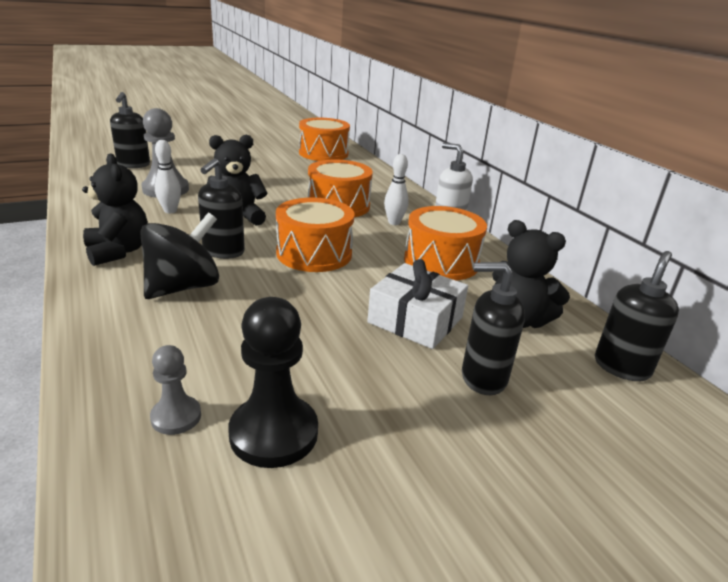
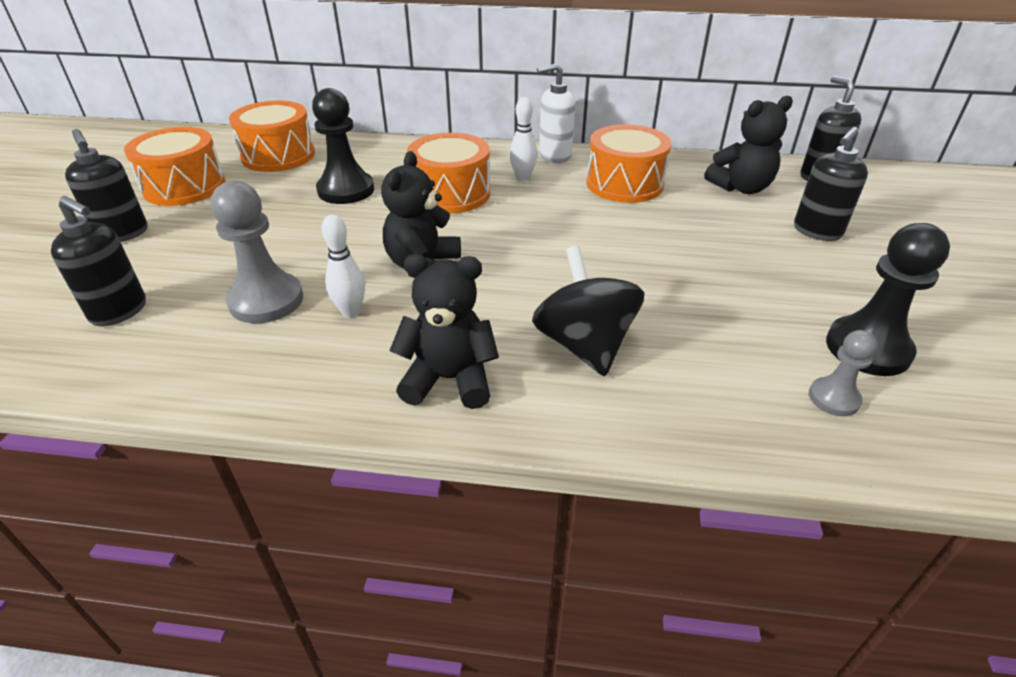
camera: 55 degrees left, 10 degrees up
black soap dispenser [198,158,245,259] -> black soap dispenser moved to [65,129,148,242]
orange drum [276,197,354,272] -> orange drum moved to [124,127,225,206]
white gift [367,259,468,349] -> none
none -> black pawn [312,88,374,204]

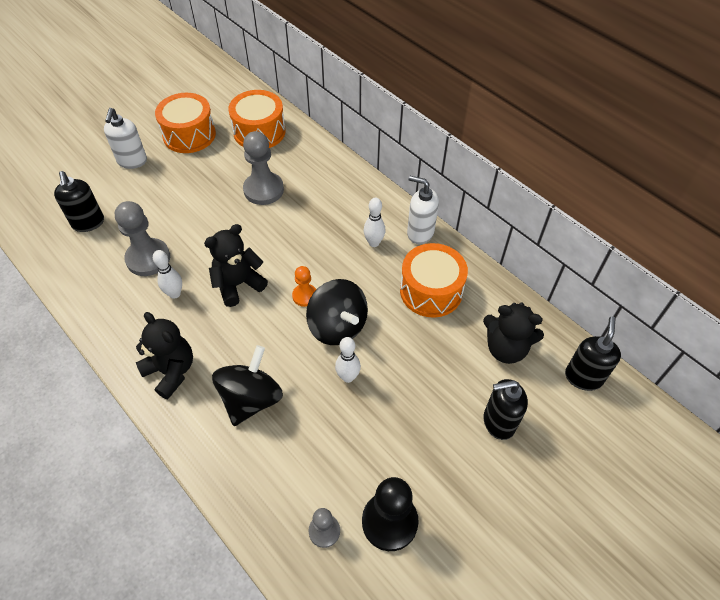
camera: 40 degrees right, 15 degrees up
black soap dispenser [65,129,148,242] -> white soap dispenser [104,108,147,169]
black pawn [312,88,374,204] -> grey pawn [243,131,284,205]
orange drum [407,133,490,213] -> none
none -> orange pawn [292,266,316,307]
none -> black spinning top [306,279,368,345]
none -> white bowling pin [335,337,361,383]

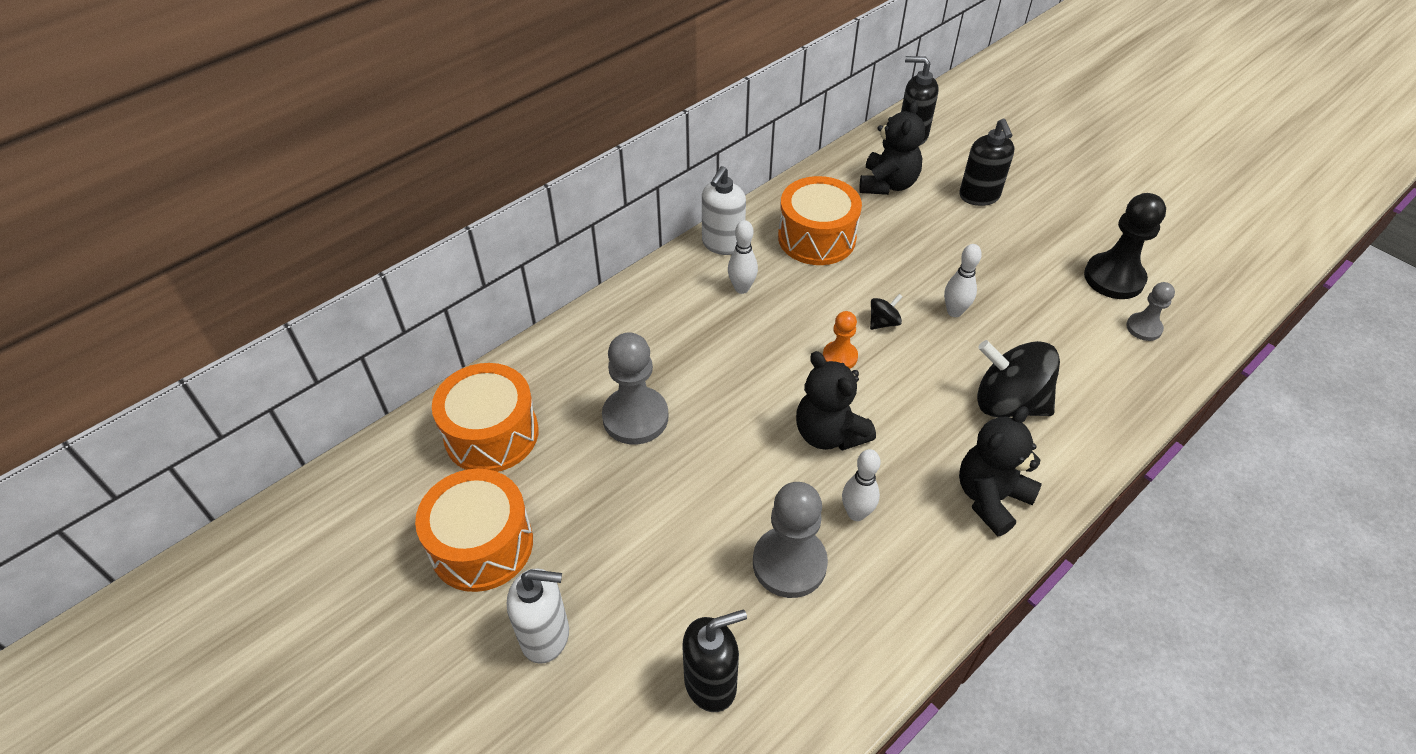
camera: 90 degrees left, 5 degrees down
black spinning top [306,279,368,345] -> black spinning top [870,294,903,330], size x0.45

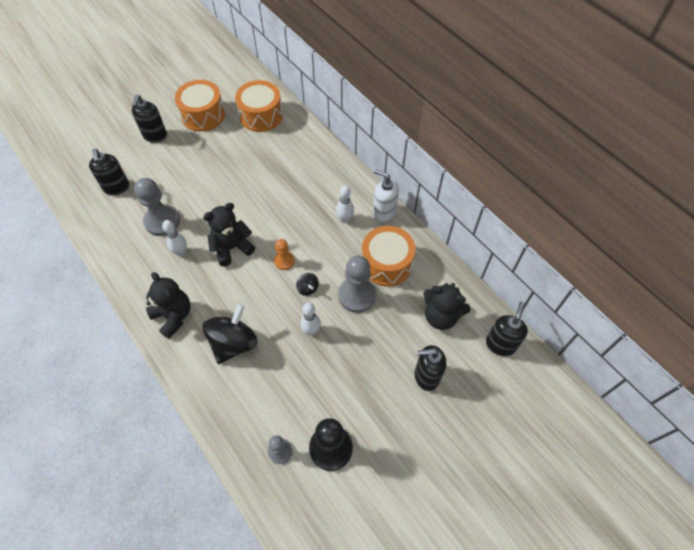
camera: 95 degrees right, 10 degrees up
white soap dispenser [507,568,569,664] -> black soap dispenser [132,94,167,143]
grey pawn [602,332,669,445] -> grey pawn moved to [338,256,376,313]

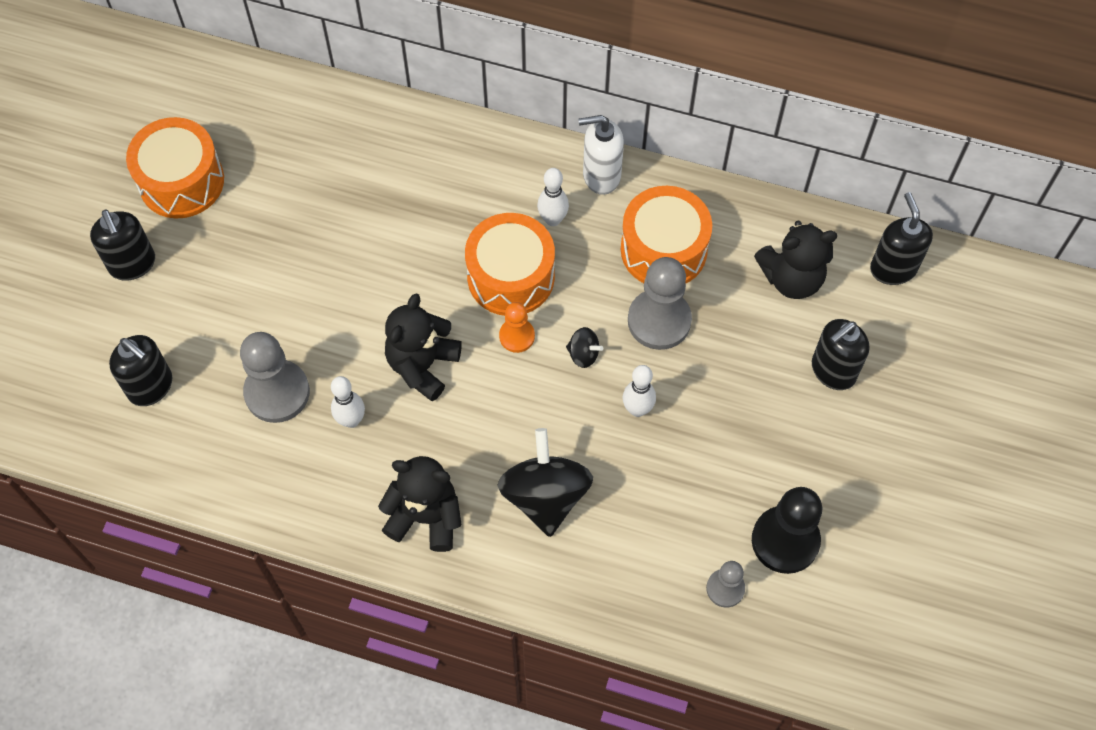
camera: 35 degrees left, 5 degrees up
orange drum [235,80,283,132] -> orange drum moved to [465,213,555,316]

